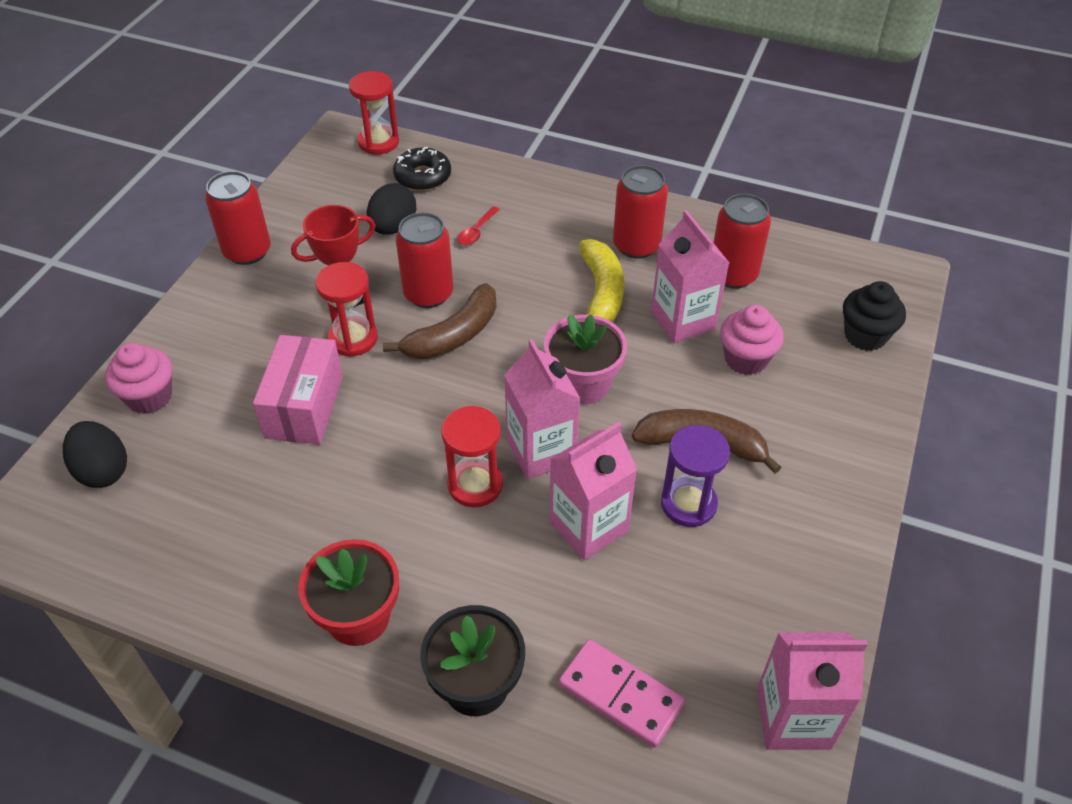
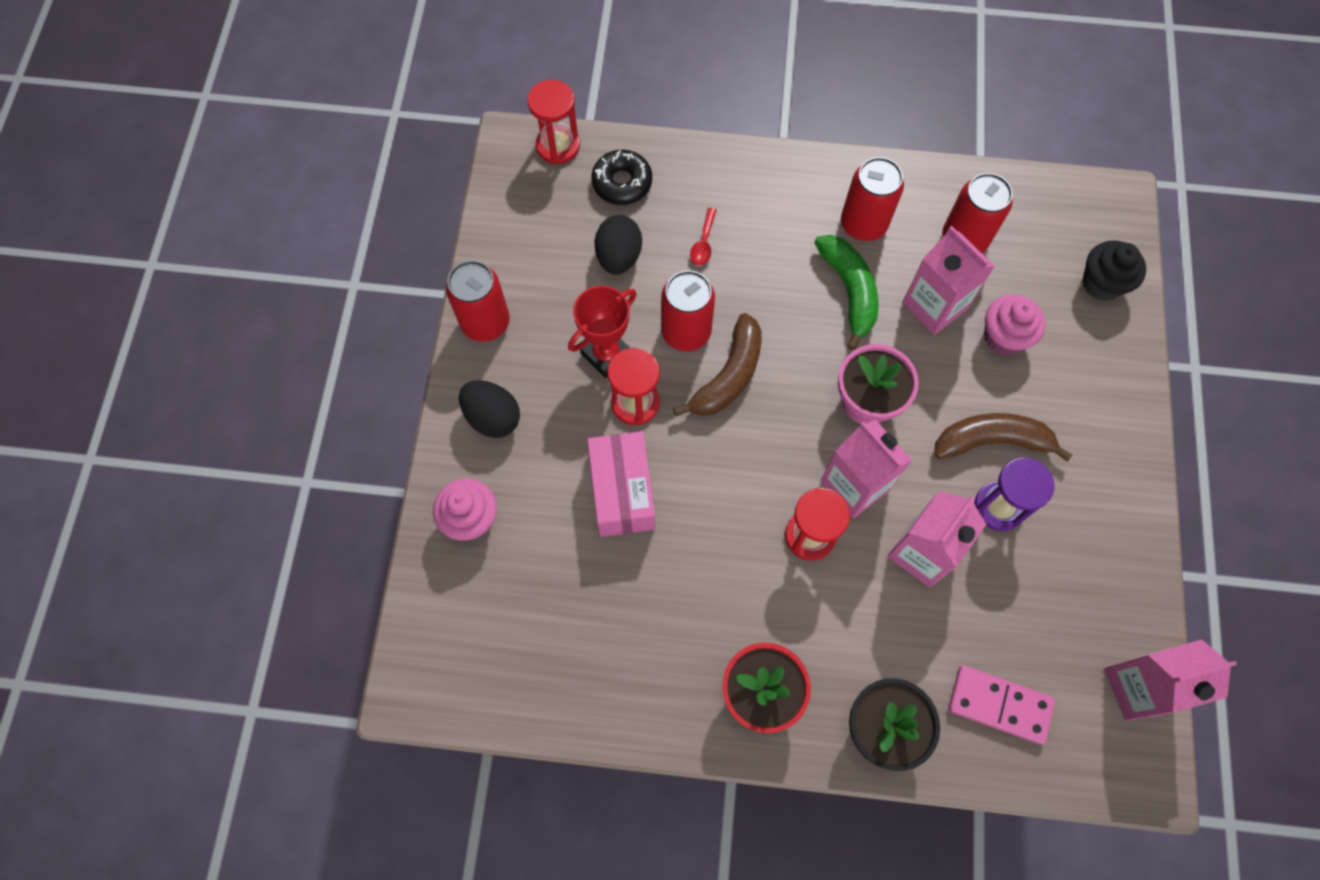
camera: 15 degrees left, 20 degrees up
black egg [63,421,127,488] -> black egg moved to [459,380,520,438]
yellow banana [579,239,624,322] -> green banana [814,235,879,350]

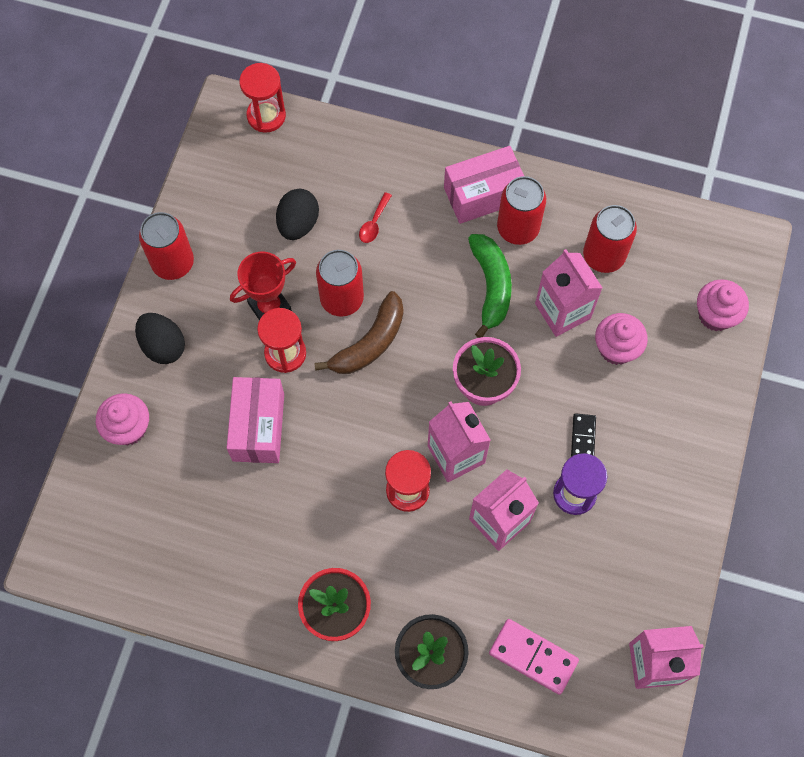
camera: 10 degrees right, 0 degrees up
black donut [591,150,652,205] -> none
brown banana [934,413,1072,462] -> black domino [571,413,596,457]
black cupcake [1082,240,1146,301] -> pink cupcake [697,279,749,331]
none -> pink box [444,146,524,224]

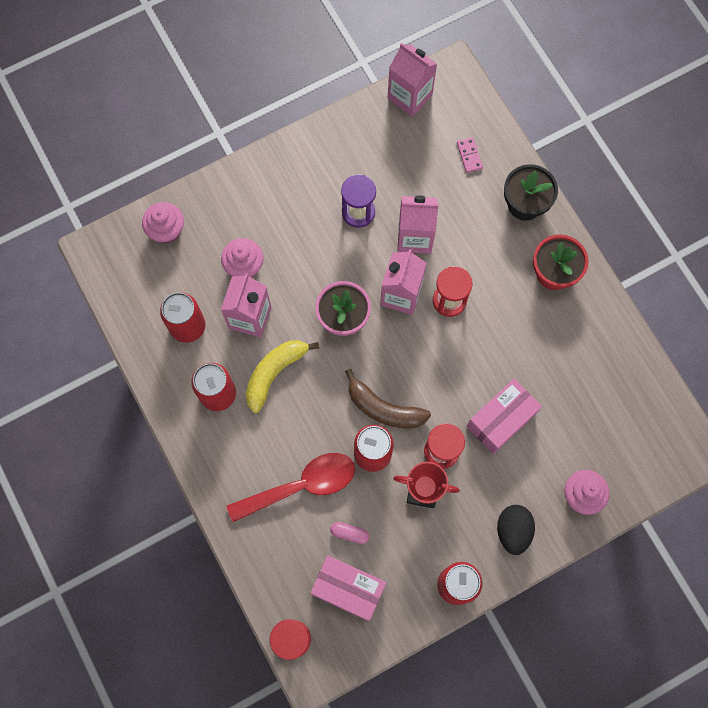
camera: 135 degrees left, 5 degrees up
black egg [276,189,319,240] -> pink capsule [330,522,369,544]
brown banana [314,291,404,374] -> brown banana turned 150 degrees counterclockwise [345,369,431,429]
red spoon [359,192,392,243] -> red spoon [227,453,355,522], size x2.46
pink box [444,146,524,224] -> pink box moved to [310,555,386,621]
green banana [468,234,512,338] -> yellow banana [246,340,319,413]
pink domino [489,619,579,695] -> pink domino [457,137,483,173], size x0.59
black domino [571,413,596,457] -> none

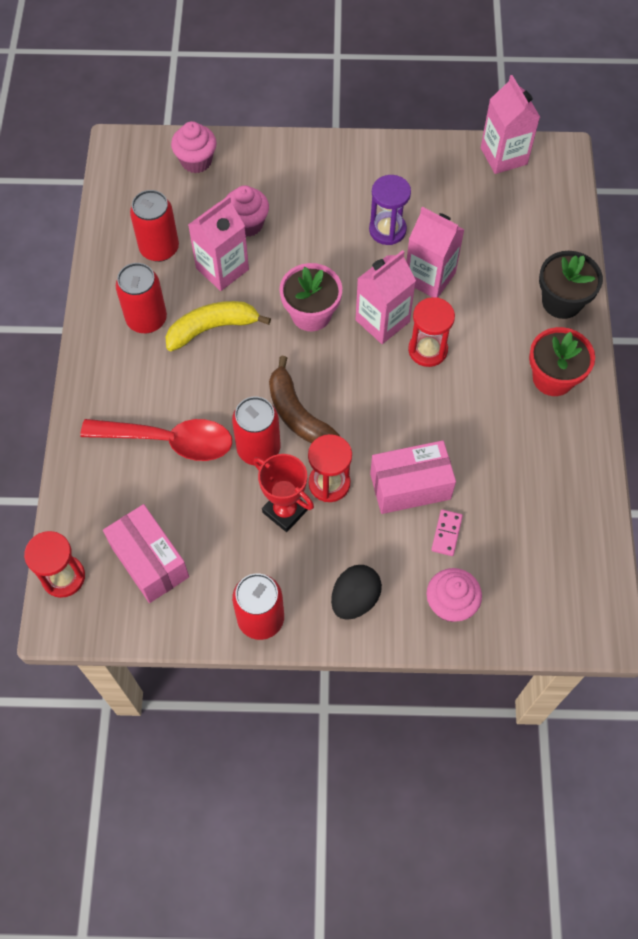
camera: 30 degrees right, 10 degrees down
pink capsule [330,522,369,544] -> none
pink domino [457,137,483,173] -> pink domino moved to [431,509,463,556]

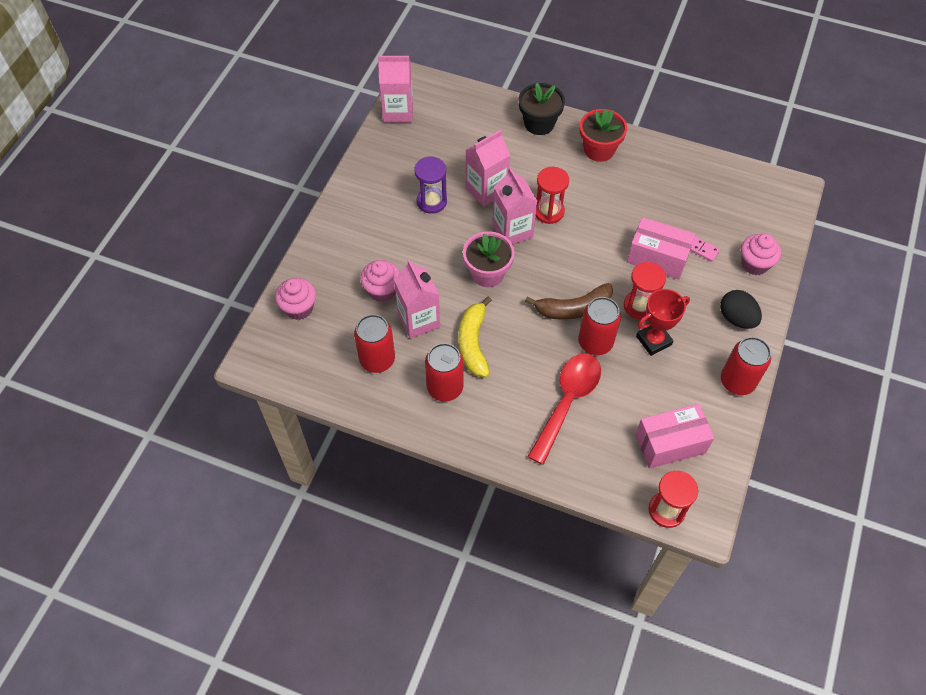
camera: 70 degrees left, 5 degrees down
pink box [370,440,456,514] -> pink box turned 75 degrees counterclockwise [627,217,696,280]

